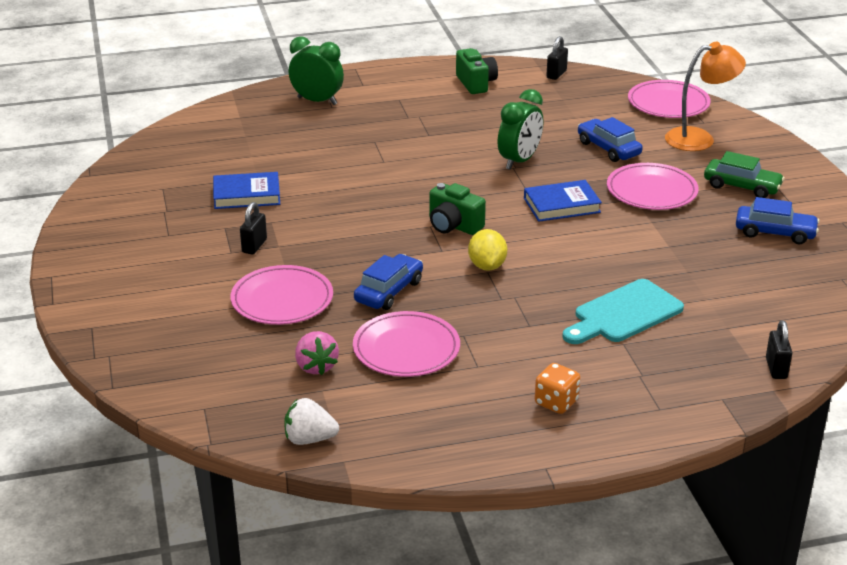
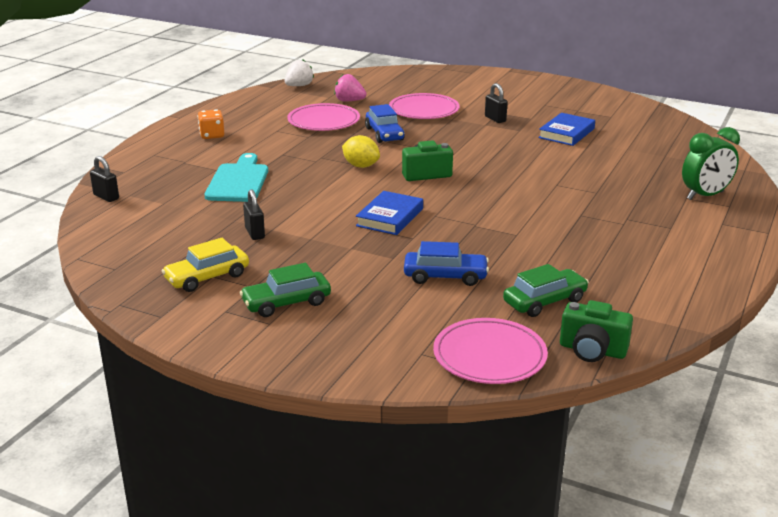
camera: 130 degrees right, 5 degrees down
green camera [456,48,498,94] -> green camera moved to [560,300,633,362]
green clock [498,89,543,170] -> none
black padlock [546,36,568,80] -> black padlock moved to [243,189,265,240]
pink plate [607,163,699,210] -> none
orange lamp [665,42,746,151] -> none
blue car [736,197,820,244] -> yellow car [162,238,249,292]
none -> green car [503,264,589,317]

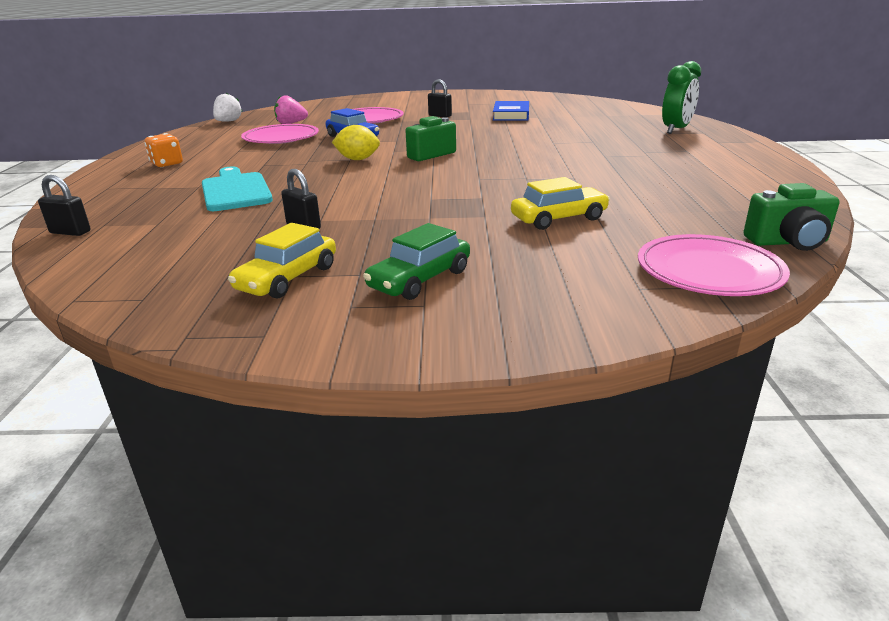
camera: 25 degrees left, 0 degrees up
blue book [356,191,423,235] -> none
blue car [404,241,489,286] -> yellow car [511,177,610,230]
green car [503,264,589,317] -> none

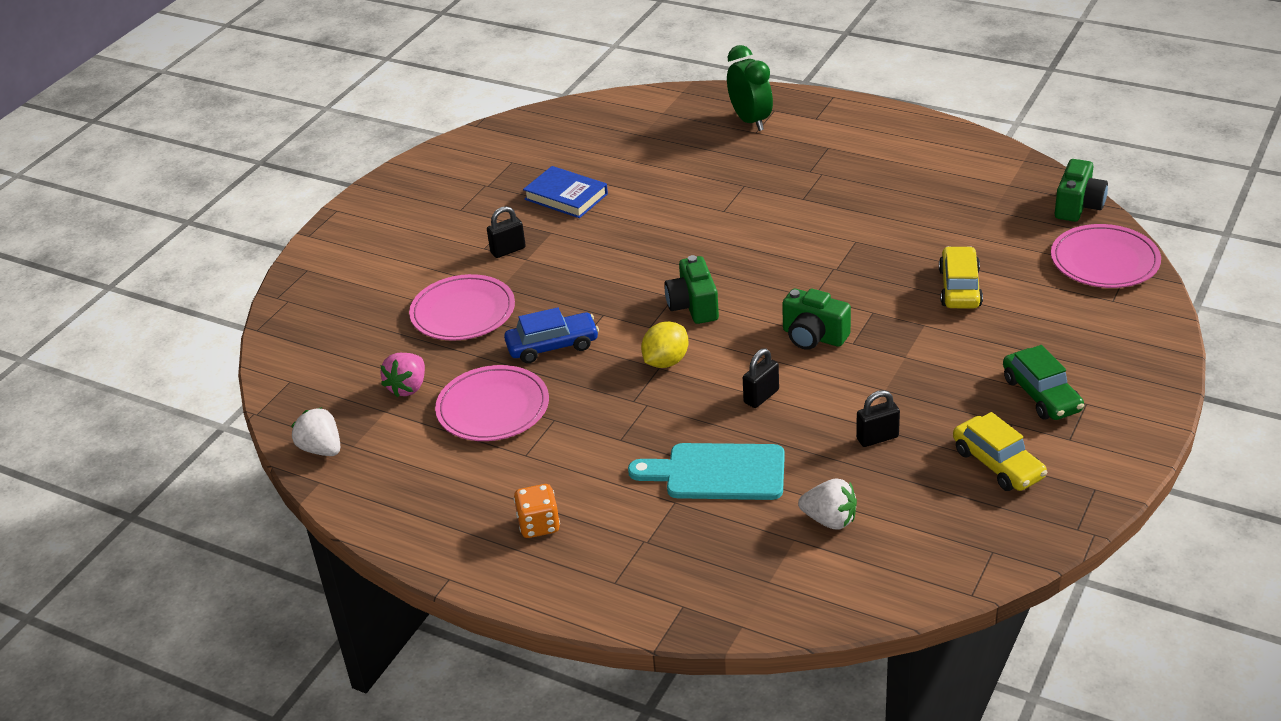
camera: 60 degrees left, 10 degrees up
black padlock [38,175,91,236] -> black padlock moved to [743,348,779,408]
none -> green camera [782,289,851,350]
none -> white strawberry [798,479,857,530]

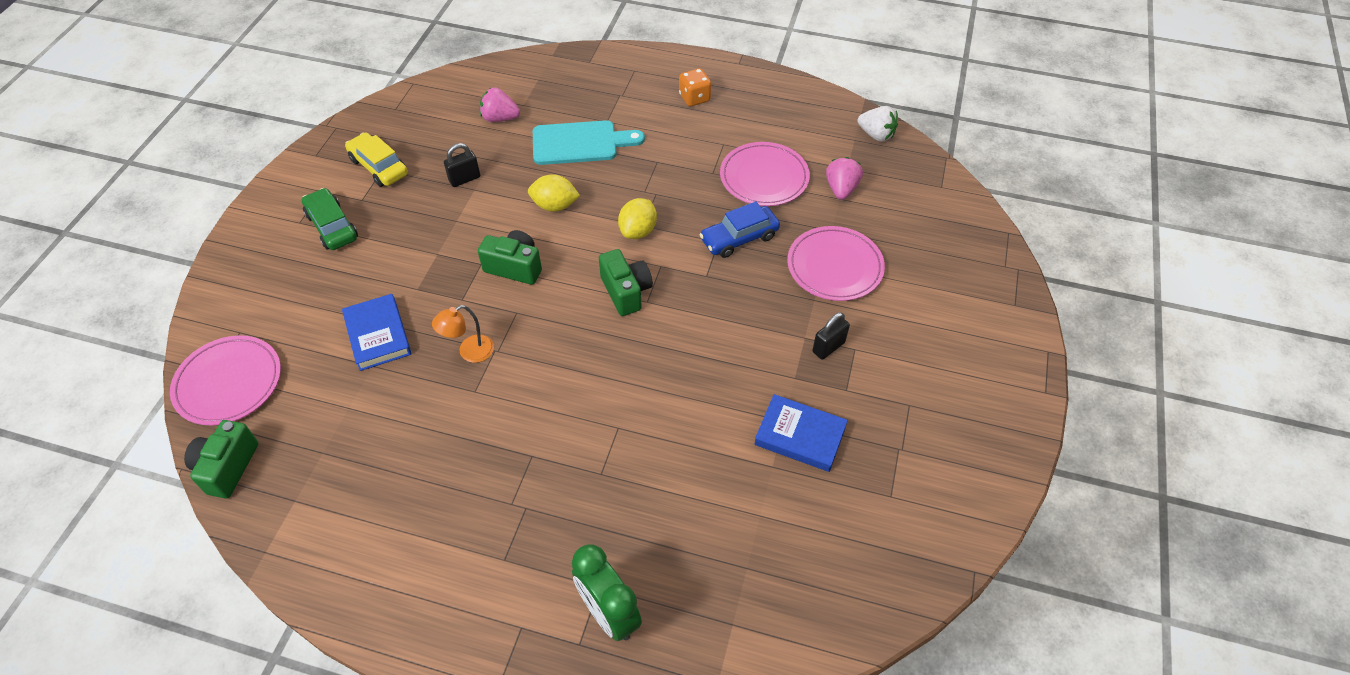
camera: 165 degrees right, 15 degrees up
black padlock [743,348,779,408] -> yellow lemon [528,174,580,212]
white strawberry [798,479,857,530] -> pink strawberry [480,88,520,122]
yellow car [939,246,983,308] -> blue book [342,294,411,371]
none -> orange lamp [432,305,494,363]

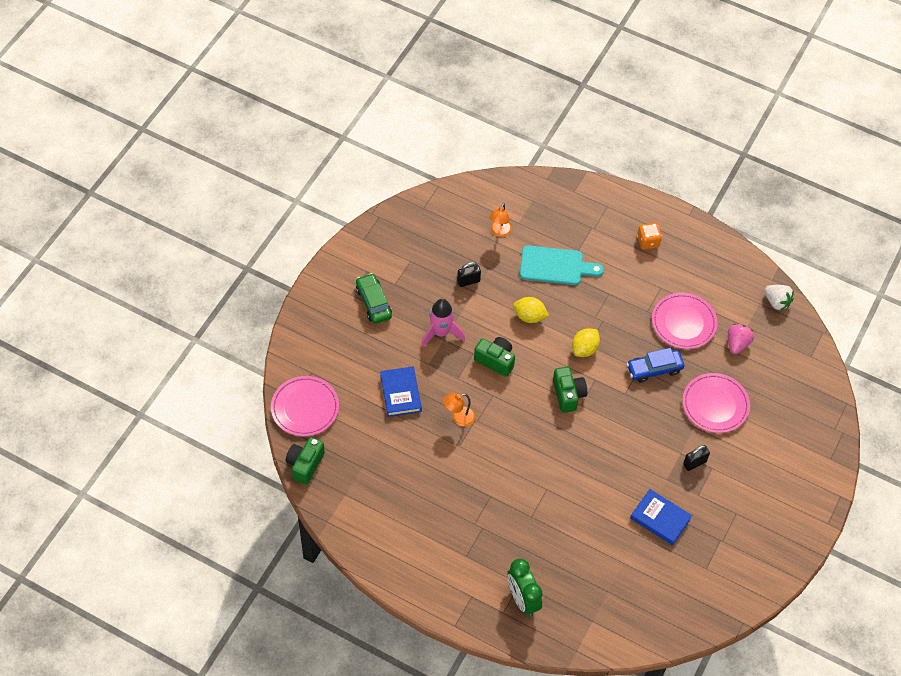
camera: 10 degrees right, 5 degrees up
yellow car [345,132,408,187] -> none
pink strawberry [480,88,520,122] -> orange lamp [490,203,512,237]
none -> pink rocket [421,299,465,348]

